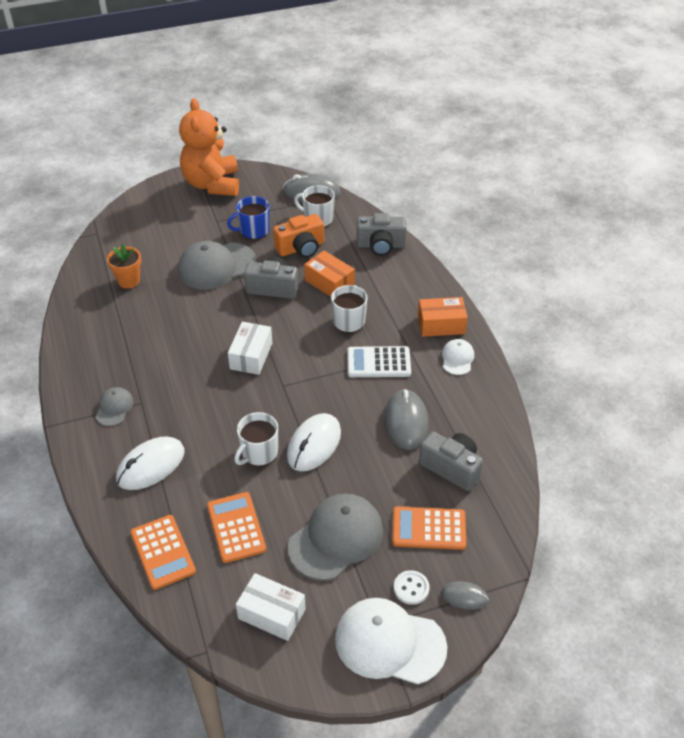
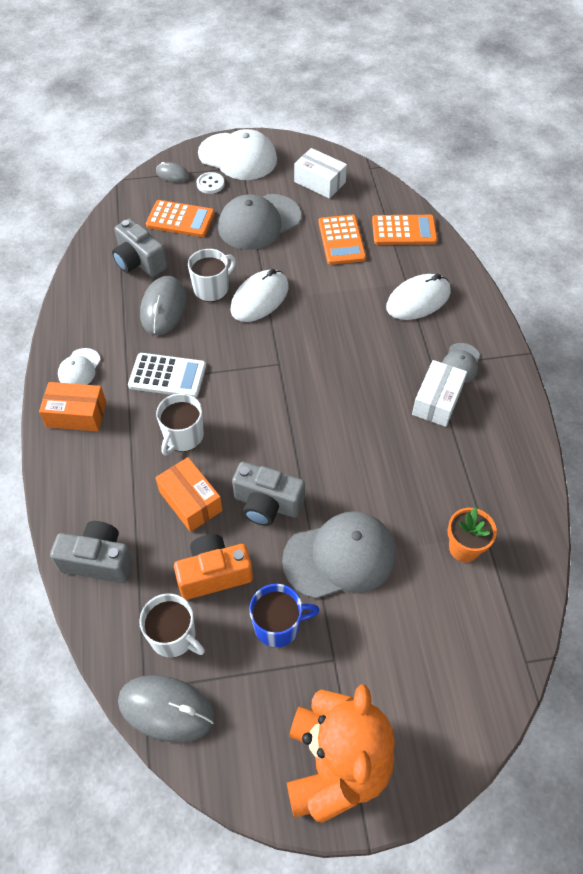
camera: 170 degrees left, 10 degrees up
orange calculator [130,515,196,590] -> orange calculator turned 105 degrees clockwise [372,215,437,245]
white box [228,322,272,375] -> white box moved to [412,360,467,427]
white mug [234,412,278,466] -> white mug moved to [188,249,236,302]

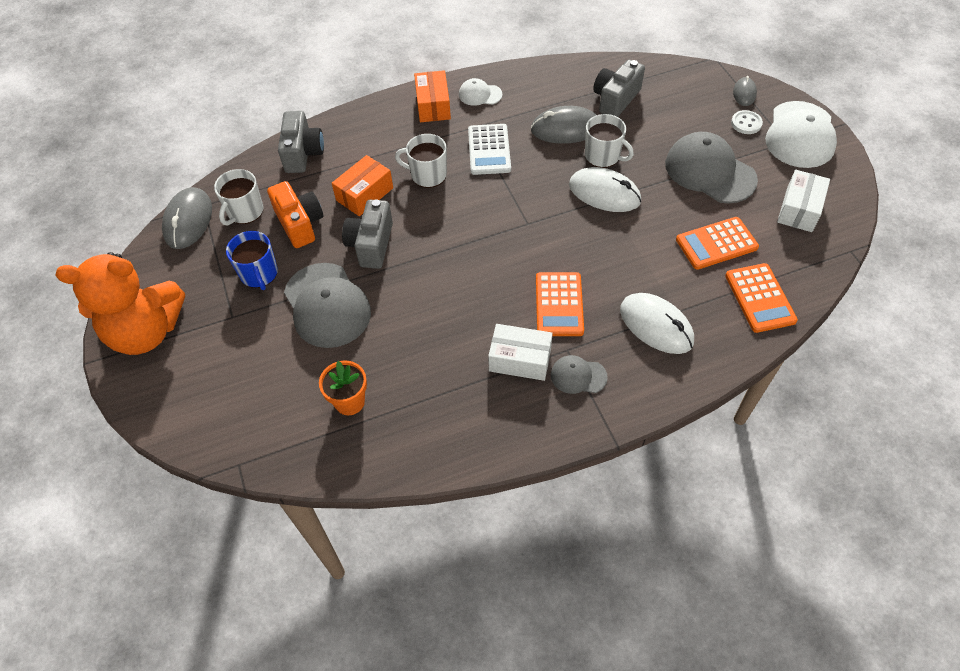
camera: 80 degrees right, 0 degrees up
orange calculator [146,200,215,237] -> orange calculator moved to [536,272,584,336]

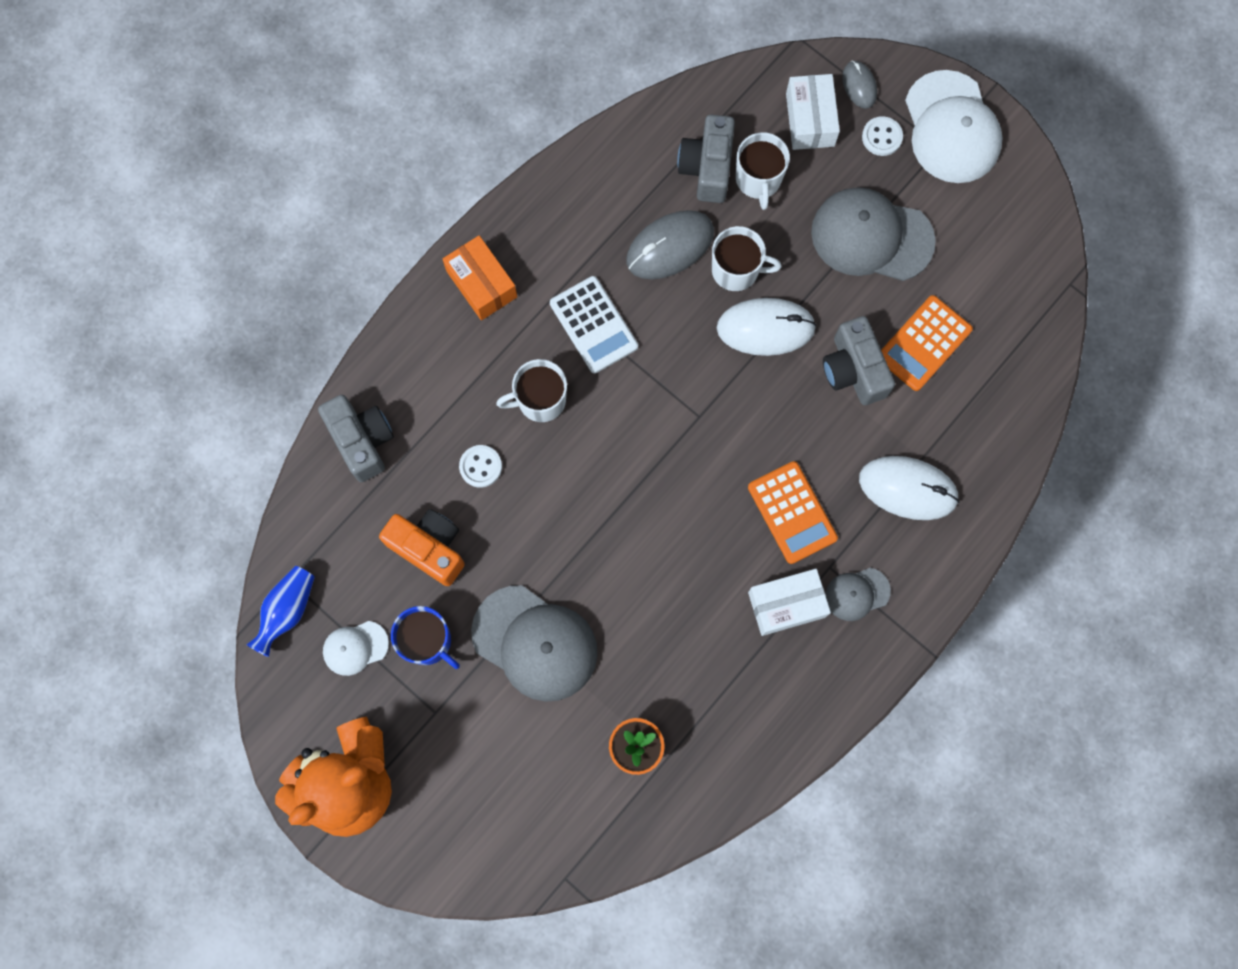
camera: 30 degrees left, 20 degrees up
grey mouse [162,187,212,249] -> blue vase [246,566,315,657]
white mug [214,169,264,226] -> white mug moved to [736,132,790,210]
orange box [332,155,393,216] -> white button [459,445,502,488]
grey camera [342,199,393,269] -> grey camera moved to [823,316,895,405]
white cap [459,78,502,106] -> white cap moved to [323,621,389,676]
orange calculator [725,263,798,333] -> none
white box [777,170,830,232] -> white box moved to [786,74,840,150]

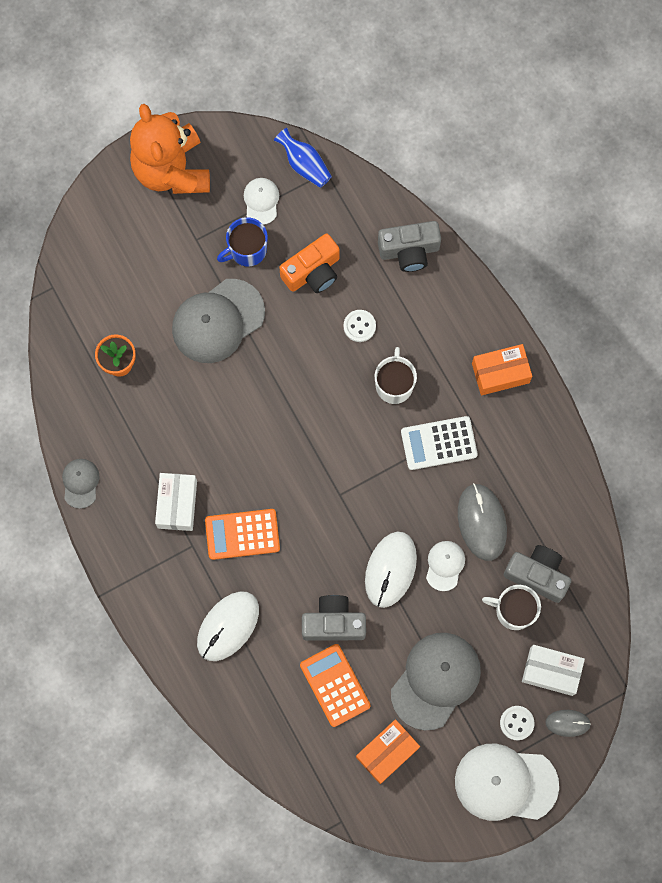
camera: 110 degrees right, 0 degrees up
white mug [712,226,782,291] -> white cap [426,541,465,591]
grey cap [826,568,891,621] -> grey cap moved to [62,459,99,509]
none -> orange box [356,719,420,784]

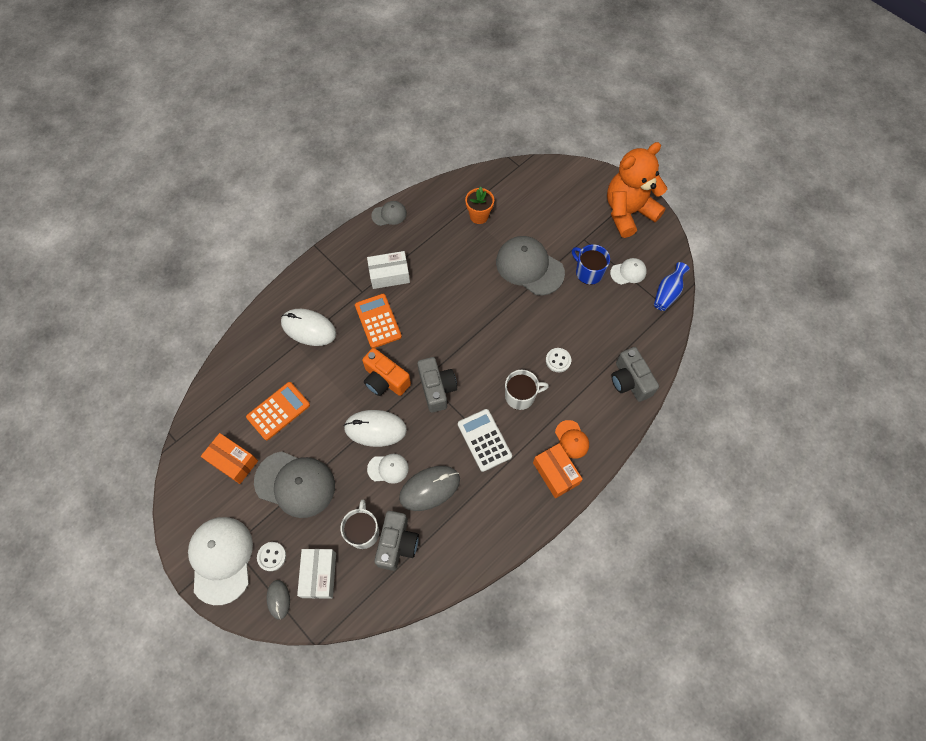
camera: 75 degrees right, 10 degrees down
orange camera [279,234,340,293] -> orange camera moved to [362,348,411,396]
grey camera [302,595,366,641] -> grey camera moved to [417,357,457,413]
none -> orange cap [555,420,589,459]

